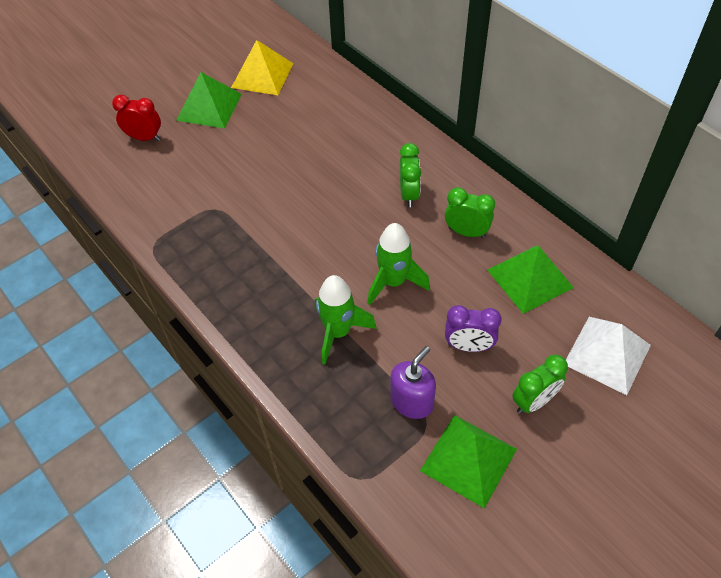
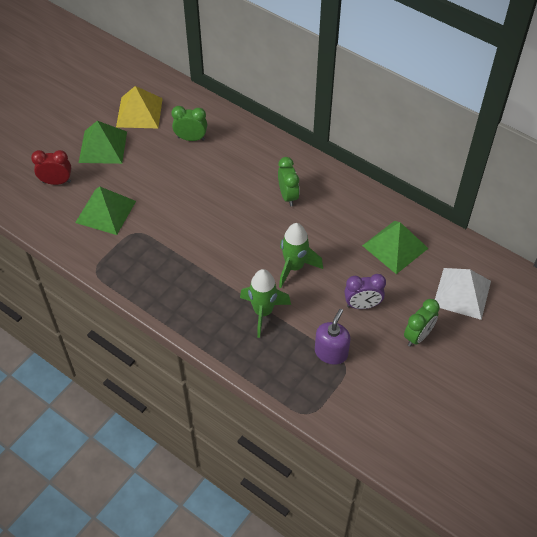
camera: 15 degrees left, 0 degrees up
green pyramid [420,415,517,509] -> green pyramid moved to [75,187,136,235]
green clock [445,187,495,238] -> green clock moved to [171,106,207,141]

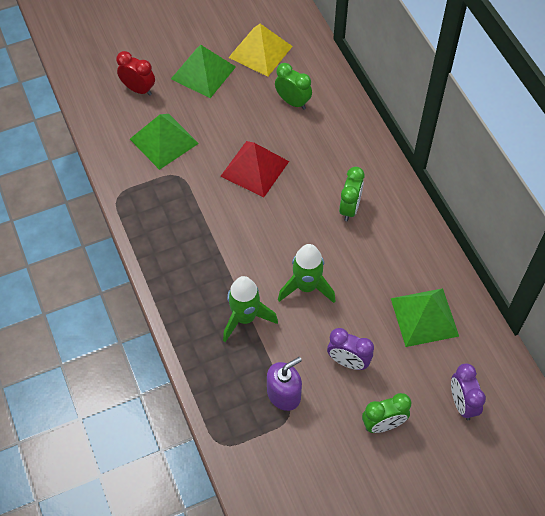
camera: 30 degrees right, 5 degrees up
white pyramid [435,268,491,320] -> purple clock [451,363,486,420]
none -> red pyramid [220,141,289,197]

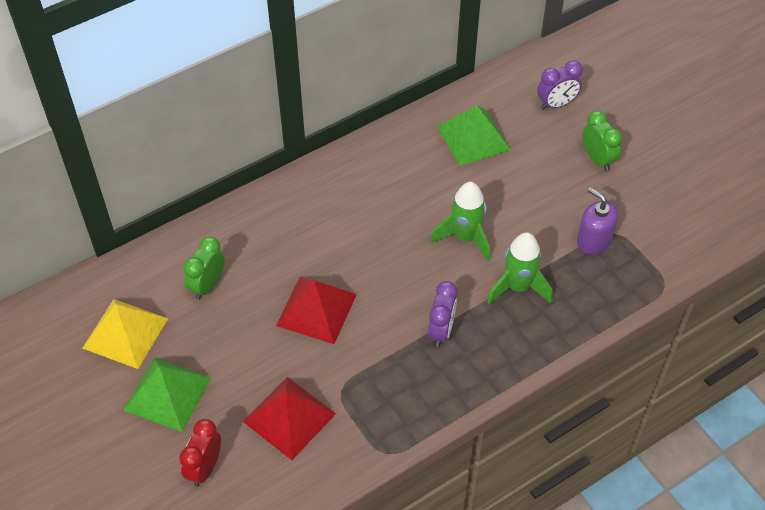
camera: 100 degrees left, 5 degrees down
green pyramid [130,114,199,170] -> red pyramid [243,377,336,460]
purple clock [327,328,374,370] -> purple clock moved to [428,281,457,347]
green clock [339,167,364,221] -> none

